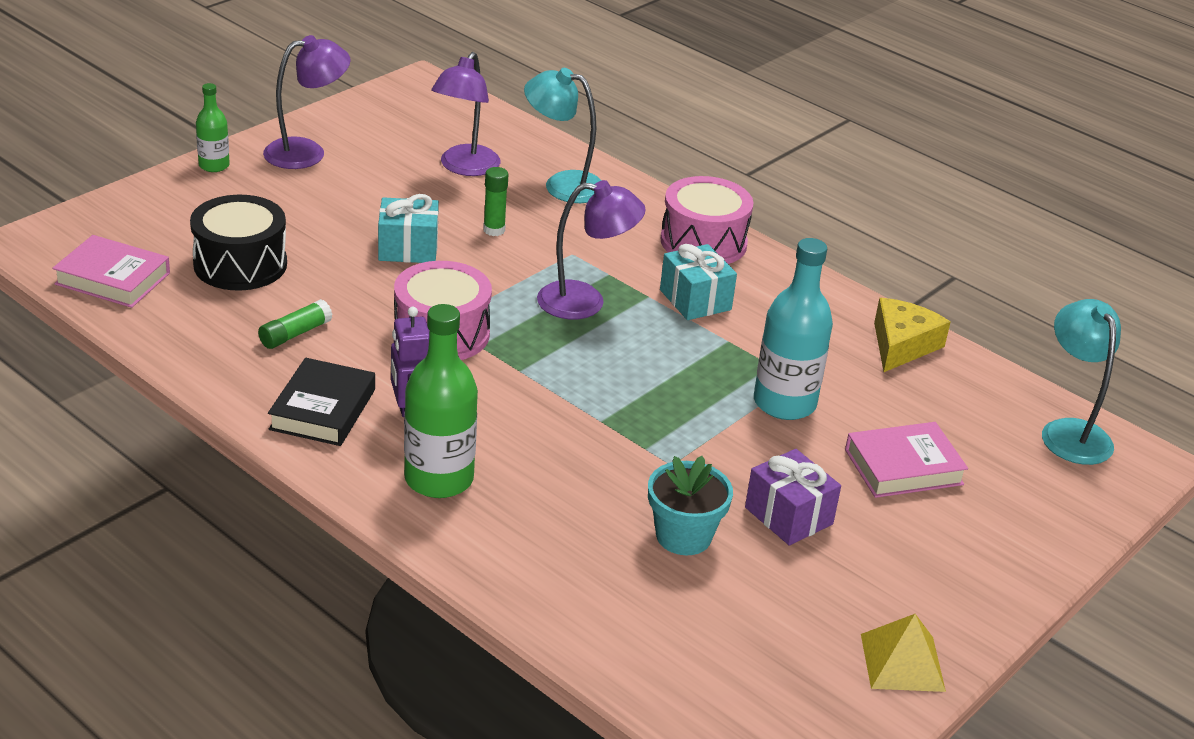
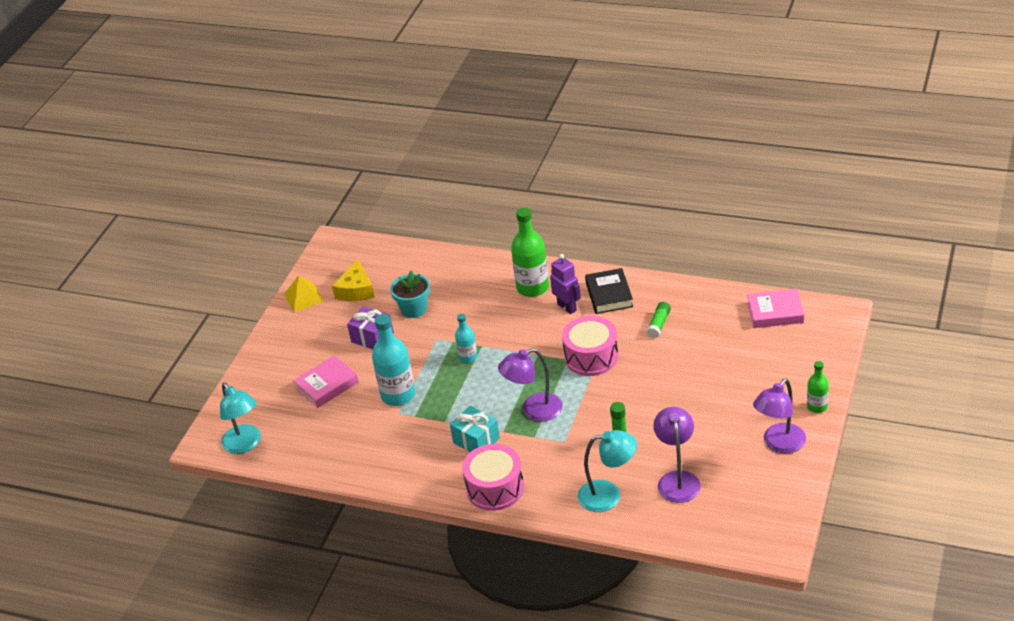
camera: 165 degrees right, 5 degrees up
black drum [190,195,287,290] -> none
turquoise gift [378,194,439,263] -> none
yellow cheese [874,298,951,372] -> yellow cheese moved to [332,259,375,301]
none -> turquoise bottle [455,314,477,363]

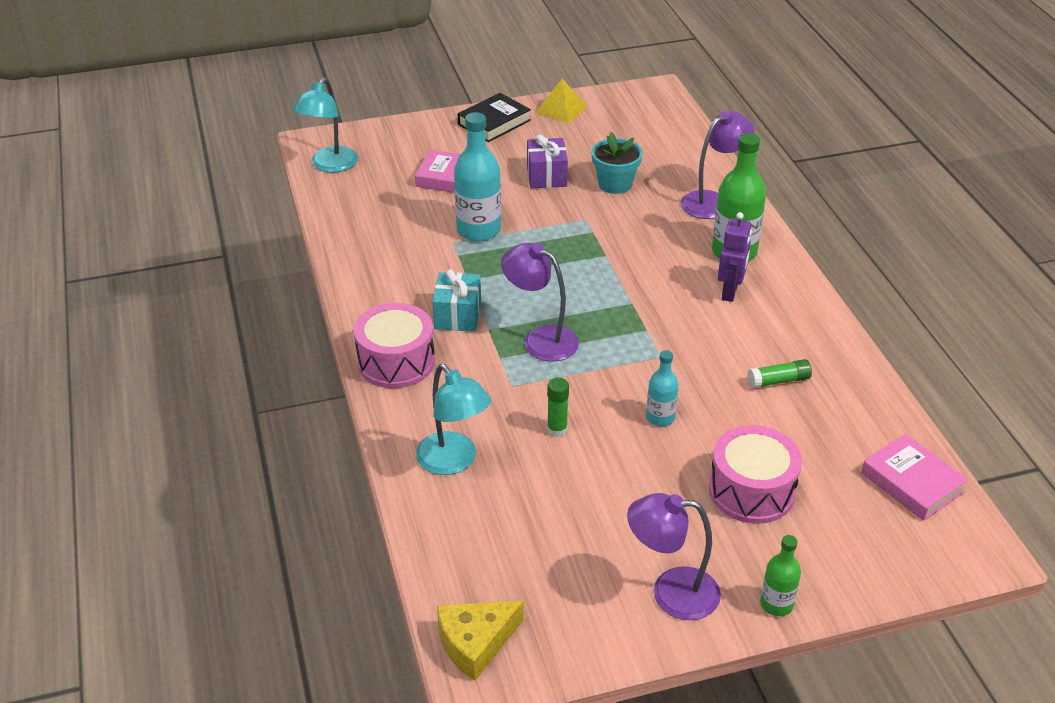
camera: 50 degrees right, 0 degrees up
yellow cheese [332,259,375,301] -> yellow cheese moved to [437,601,524,681]
turquoise bottle [455,314,477,363] -> turquoise bottle moved to [646,350,679,426]
pink drum [562,316,618,376] -> pink drum moved to [709,425,802,524]
black book [585,268,633,314] -> black book moved to [458,93,531,142]
purple lamp [653,407,701,503] -> purple lamp moved to [681,111,754,219]

